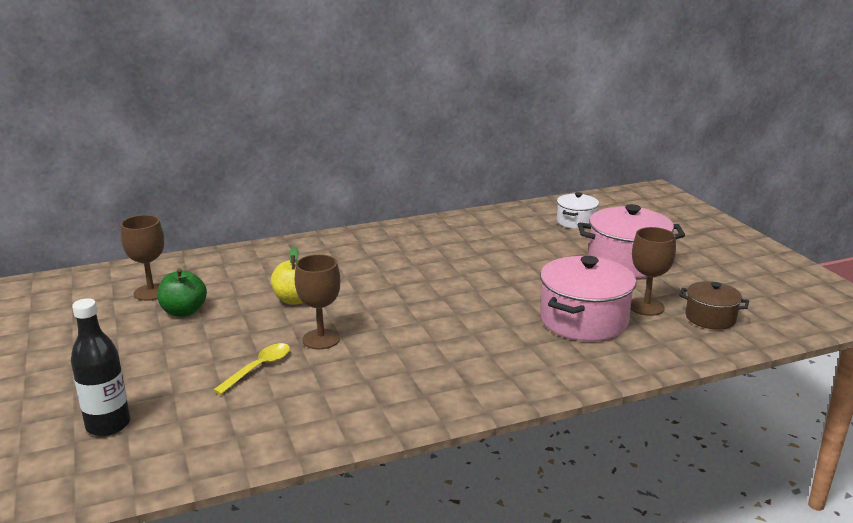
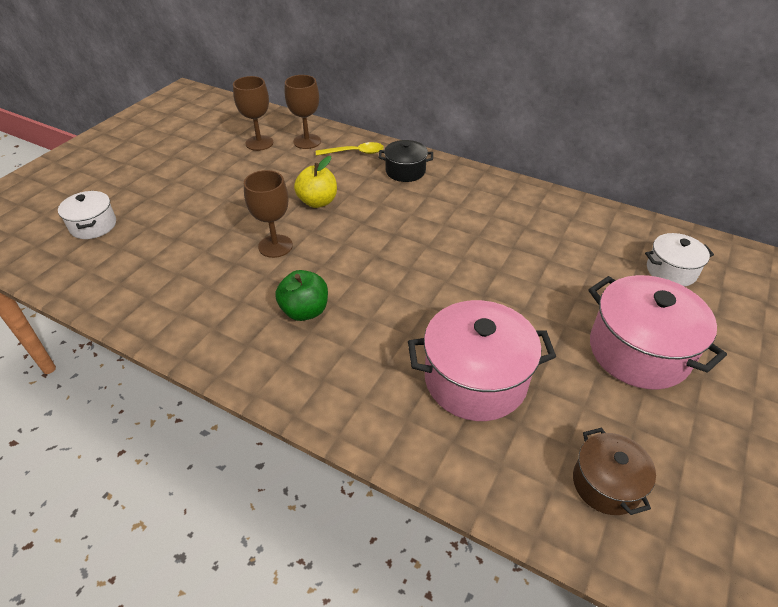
camera: 50 degrees right, 20 degrees up
black bottle [71,298,130,436] -> white pot [58,190,116,239]
green apple [158,268,207,317] -> green apple moved to [275,270,328,321]
yellow spoon [213,343,290,395] -> yellow spoon moved to [316,142,384,156]
brown goblet [631,227,676,316] -> brown goblet moved to [285,75,321,149]
none -> black pot [378,140,433,182]

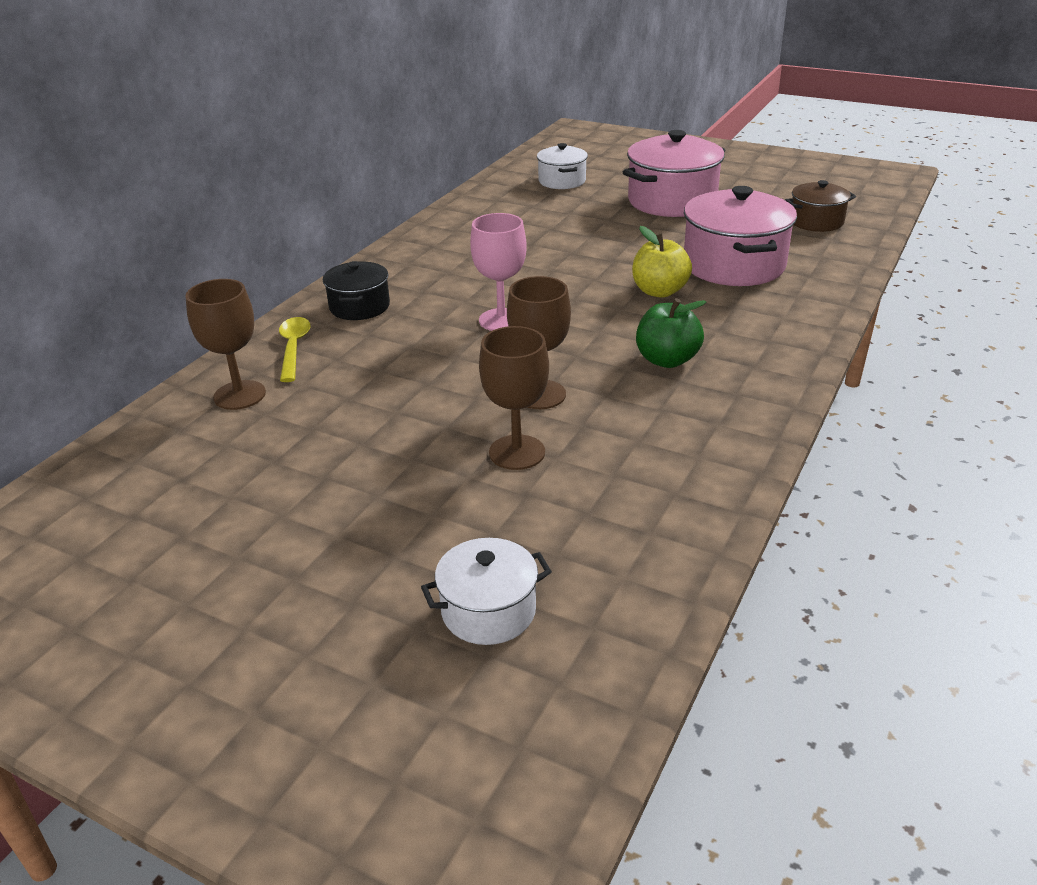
camera: 90 degrees left, 10 degrees down
brown goblet [233,76,273,151] -> brown goblet moved to [479,326,549,470]
yellow apple [294,156,337,208] -> yellow apple moved to [632,226,692,298]
none -> pink goblet [470,213,527,331]

